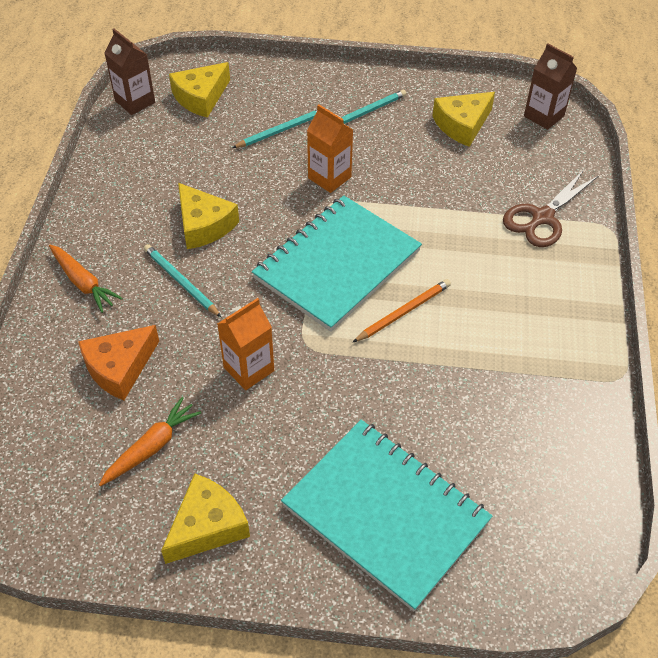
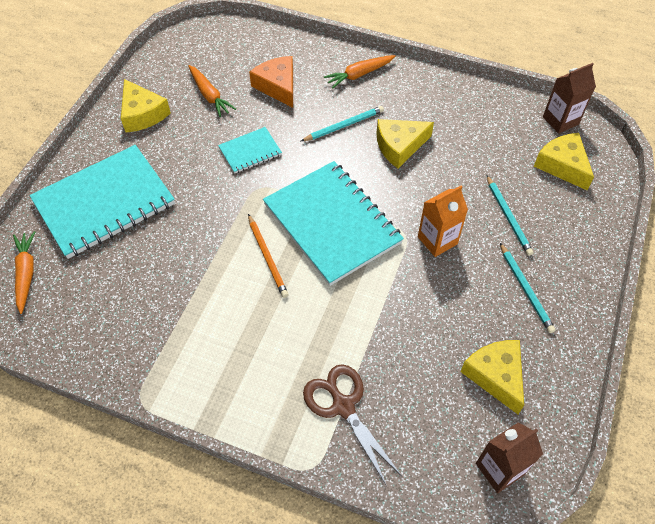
camera: 105 degrees right, 5 degrees up
orange carton [217,298,274,390] -> turquoise notebook [218,127,282,174]
none -> orange carrot [13,231,35,314]

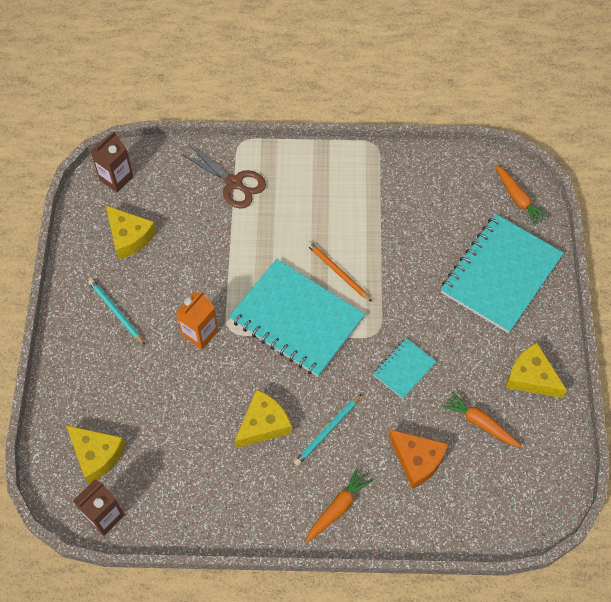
camera: 160 degrees right, 5 degrees up
turquoise pencil [487,175,534,256] -> none

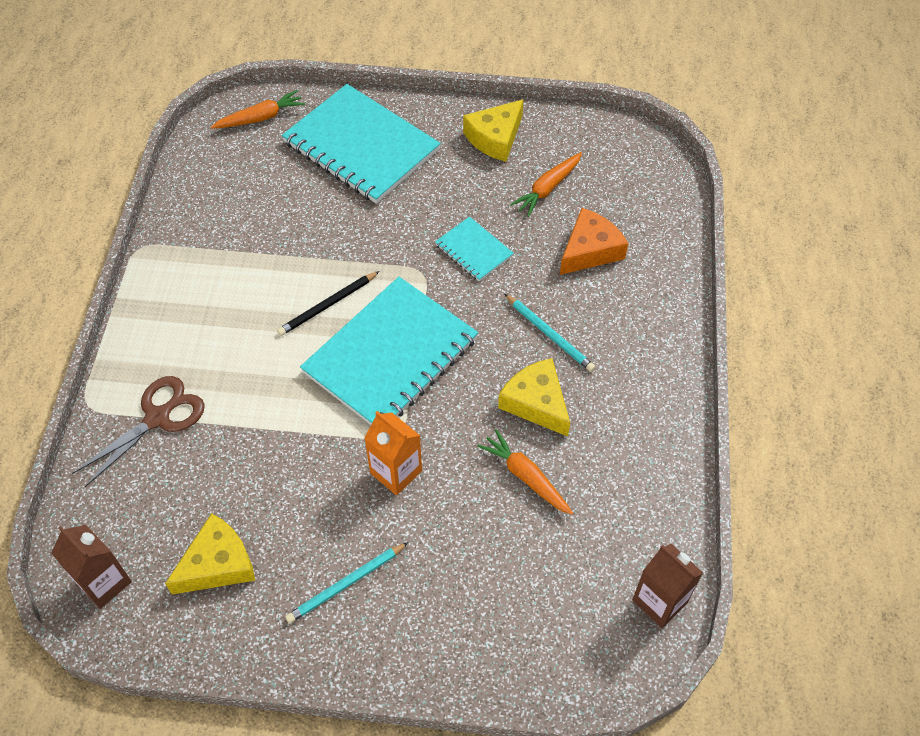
camera: 85 degrees left, 5 degrees down
yellow cheese [66,425,126,484] -> none
orange pencil [306,241,372,302] -> black pencil [277,271,380,336]
orange carrot [306,468,373,542] -> orange carrot moved to [477,429,573,515]

